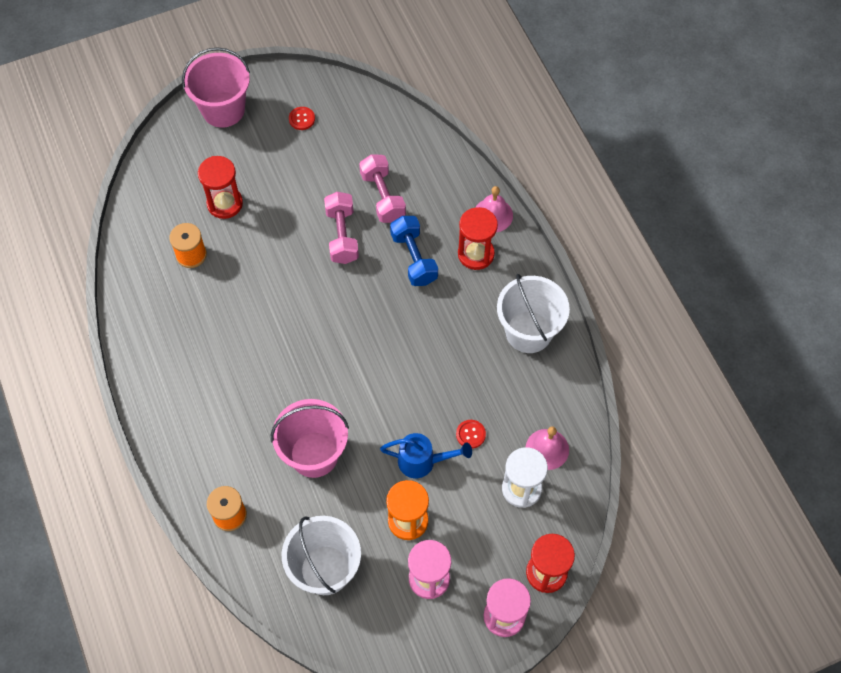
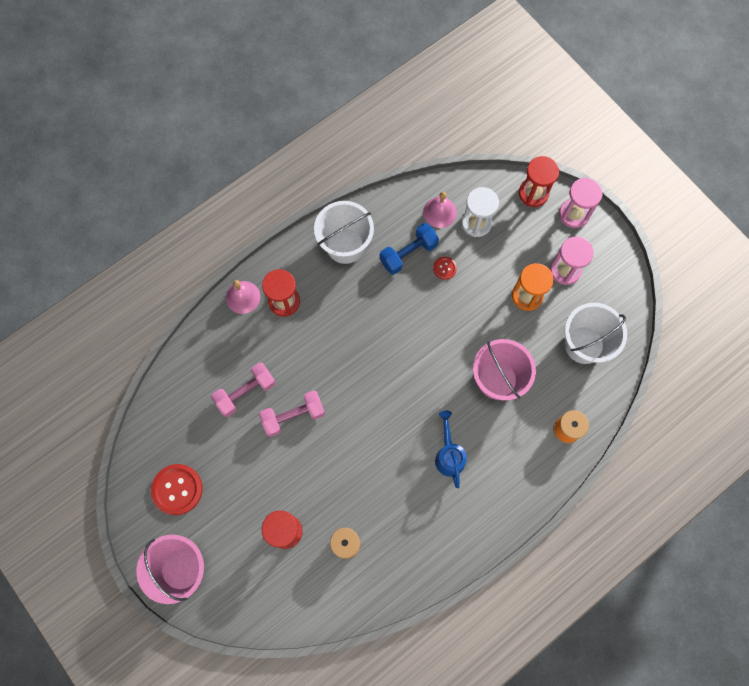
camera: 105 degrees left, 10 degrees up
red button [289,107,315,130] -> red button [151,464,203,515], size x1.98
blue watering can [380,433,472,478] -> blue watering can moved to [435,411,467,489]
blue dumbbell [390,216,438,286] -> blue dumbbell moved to [380,223,439,275]

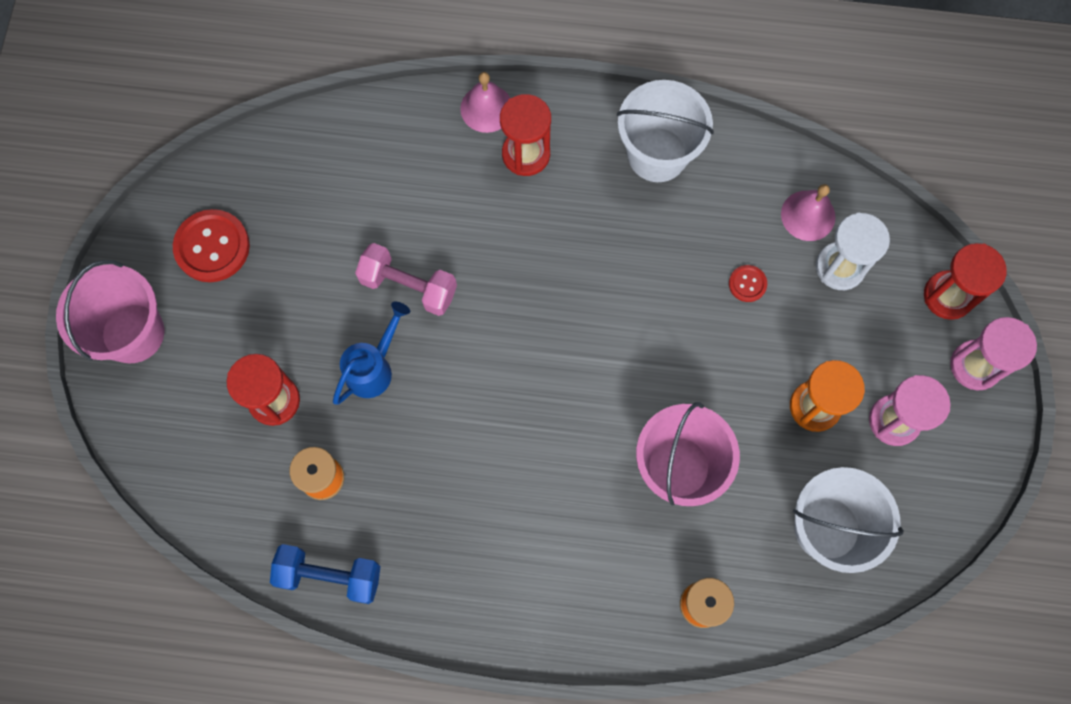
camera: 45 degrees right, 0 degrees up
pink dumbbell [211,363,276,417] -> none
blue dumbbell [380,223,439,275] -> blue dumbbell moved to [270,544,381,604]
blue watering can [435,411,467,489] -> blue watering can moved to [333,302,410,405]

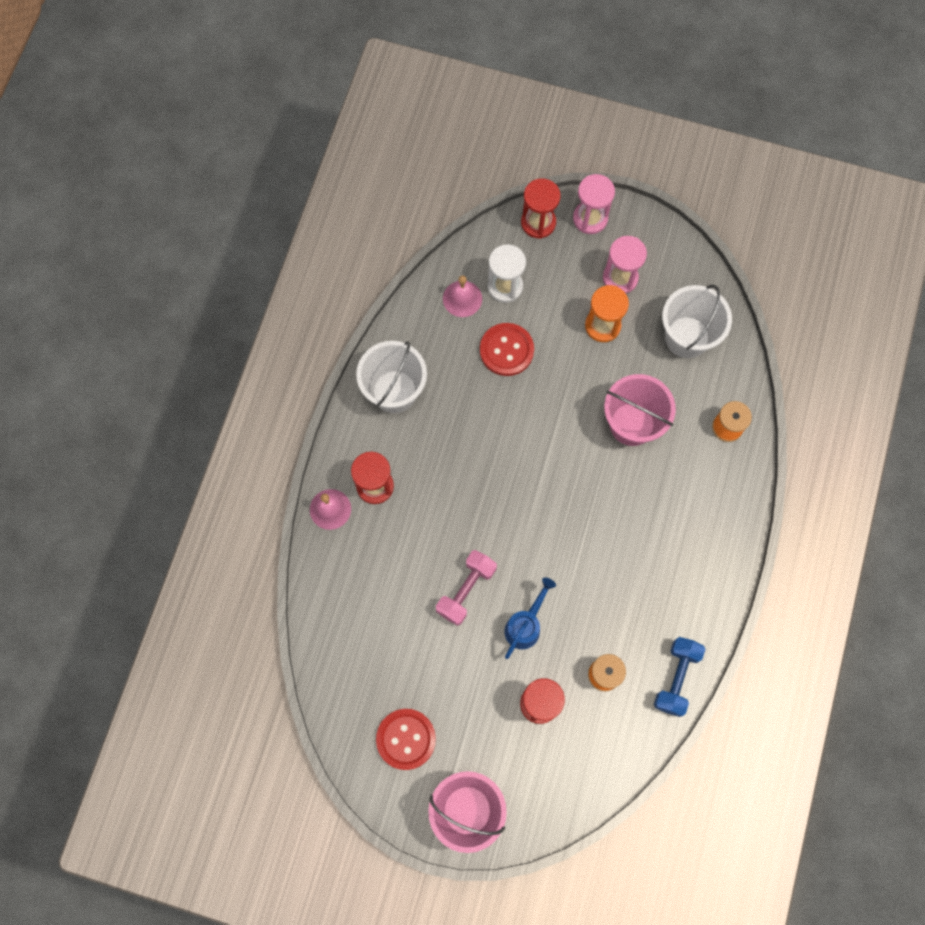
camera: 80 degrees left, 0 degrees up
blue watering can [333,302,410,405] -> blue watering can turned 75 degrees clockwise [504,578,556,659]
red button [729,265,767,302] -> red button [480,323,534,376], size x1.98

